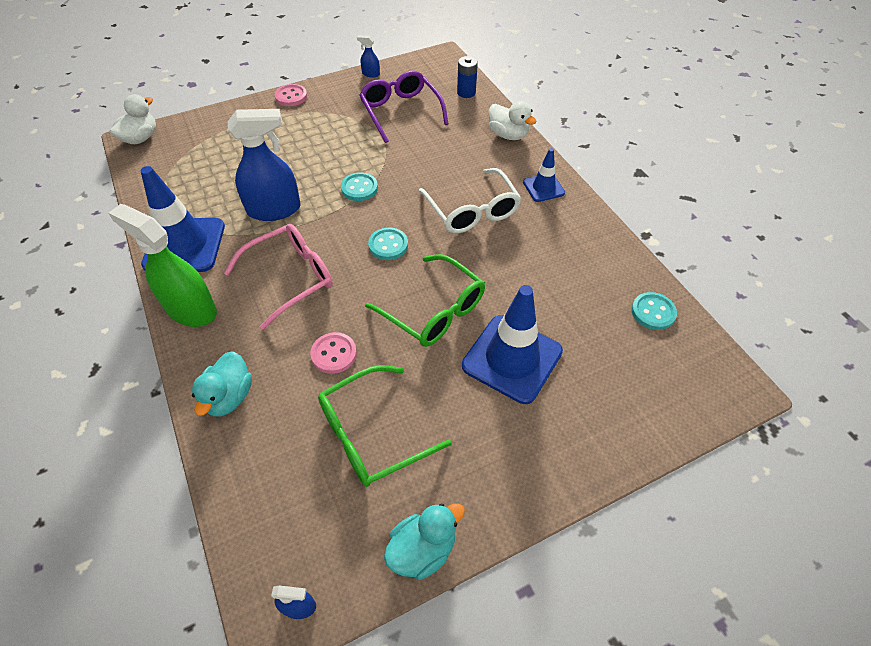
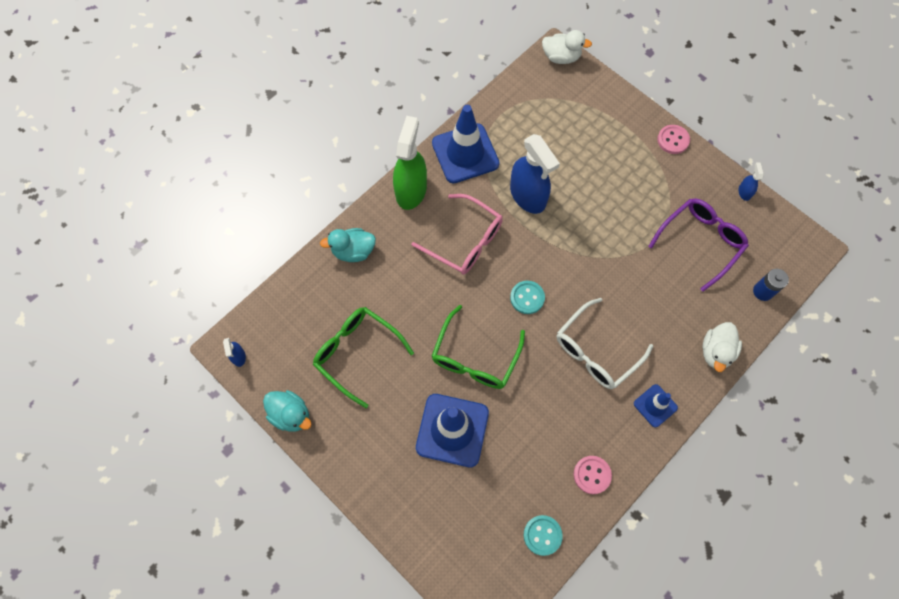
camera: 70 degrees right, 15 degrees up
pink button [310,332,357,374] -> pink button moved to [574,456,612,494]
turquoise button [341,173,378,201] -> none

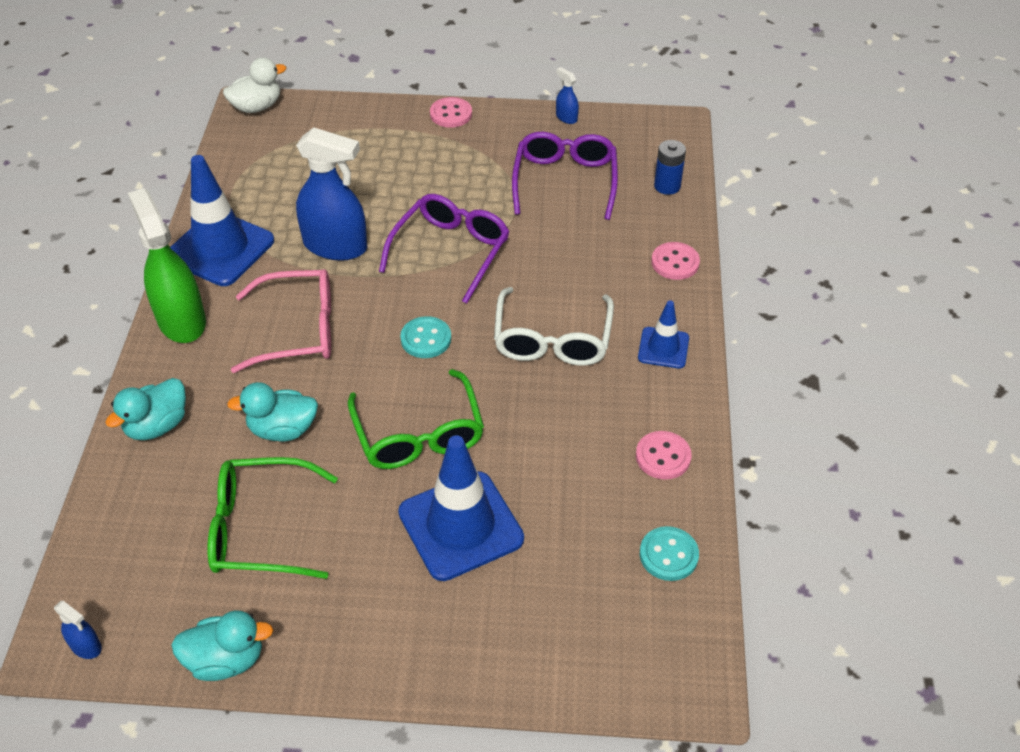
camera: 40 degrees left, 20 degrees down
white duck [703,322,742,372] -> pink button [651,242,700,280]
none -> turquoise duck [227,382,318,441]
none -> purple glasses [379,194,510,304]

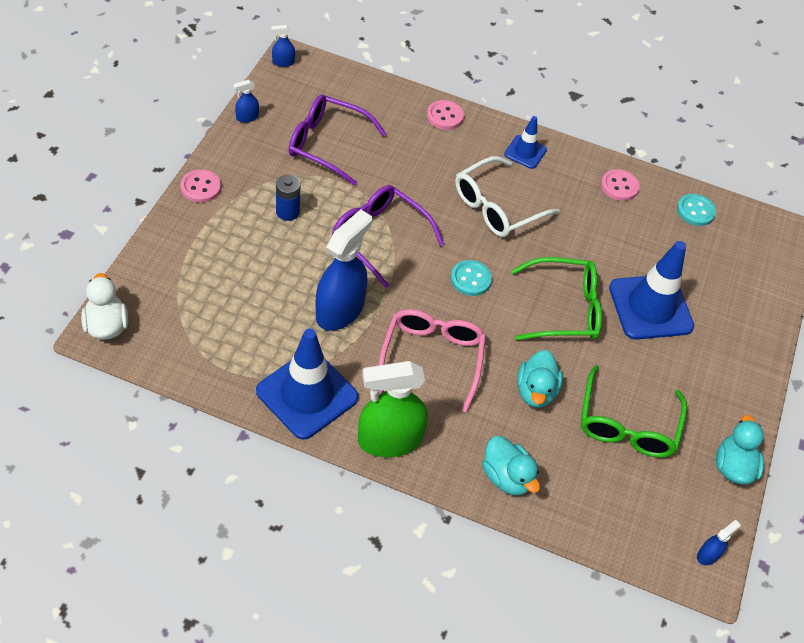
camera: 80 degrees left, 5 degrees up
white glasses [494,287,614,366] -> white glasses turned 120 degrees clockwise [455,156,560,237]
blue battery [654,140,686,195] -> blue battery moved to [276,175,300,221]
none -> blue spray bottle [271,25,295,67]

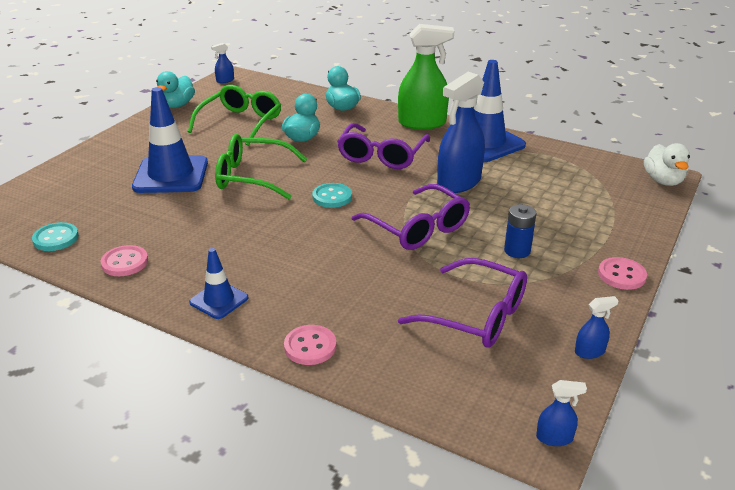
camera: 165 degrees left, 20 degrees down
pink glasses [378,309,486,412] -> purple glasses [337,123,430,169]
white glasses [455,156,560,237] -> none

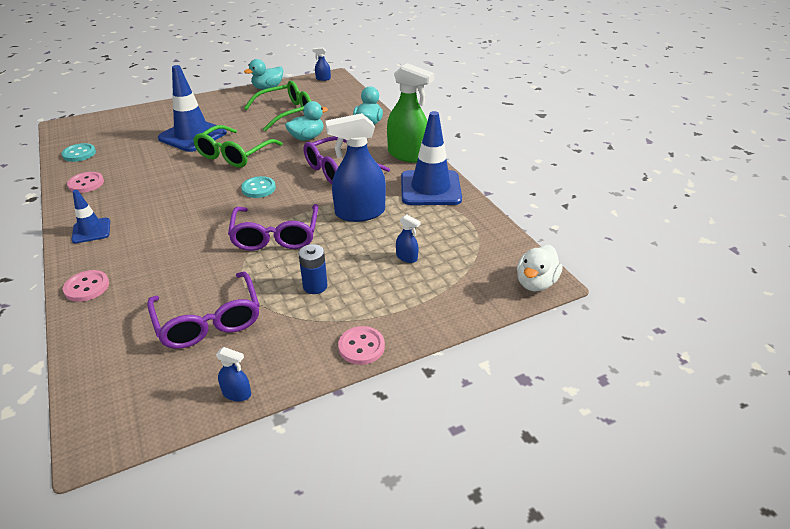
camera: 35 degrees right, 5 degrees up
green glasses [215,134,307,199] -> green glasses turned 105 degrees counterclockwise [193,125,283,168]
blue spray bottle [536,380,587,446] -> blue spray bottle moved to [396,215,420,263]

